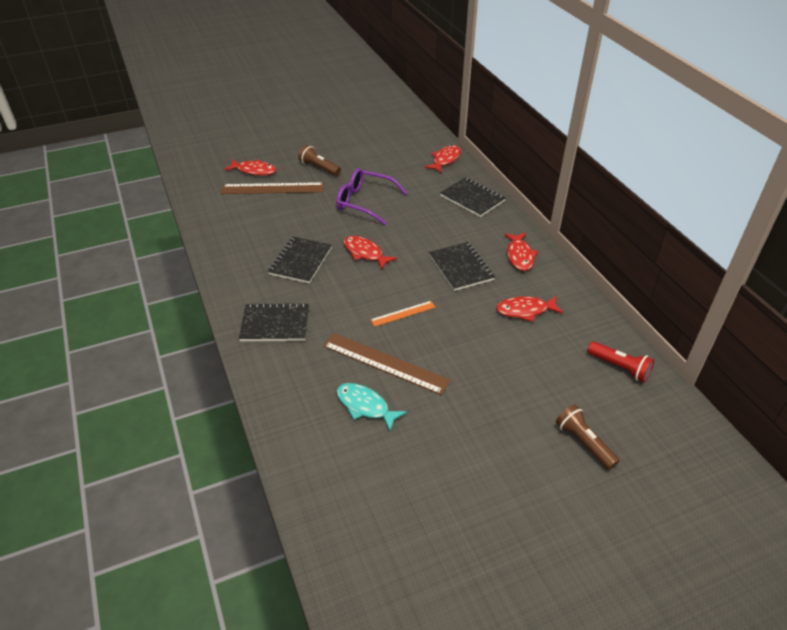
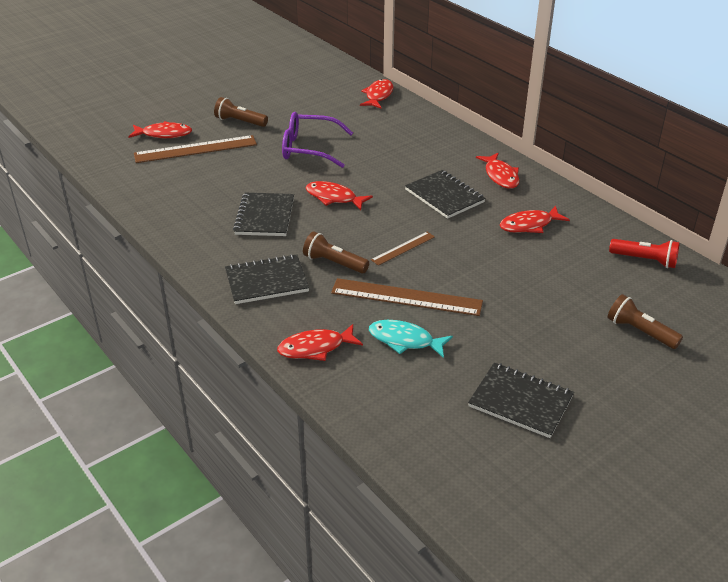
camera: 15 degrees left, 5 degrees down
orange ruler [370,301,435,327] -> brown ruler [371,232,435,266]
black notebook [440,177,506,217] -> black notebook moved to [468,362,574,438]
none -> red fish [277,324,363,361]
none -> brown flashlight [303,231,369,273]

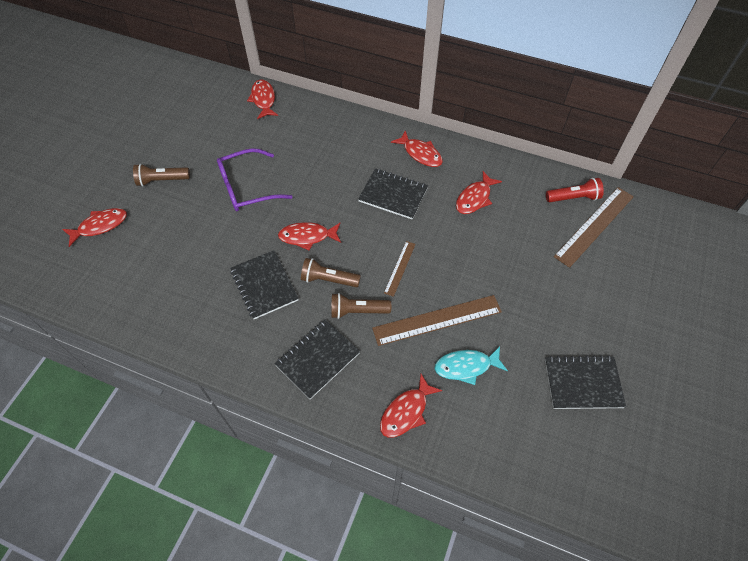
camera: 30 degrees left, 20 degrees up
brown ruler [134,135,257,163] -> brown ruler moved to [554,187,634,268]
brown flashlight [608,294,683,349] -> brown flashlight moved to [301,258,361,287]

